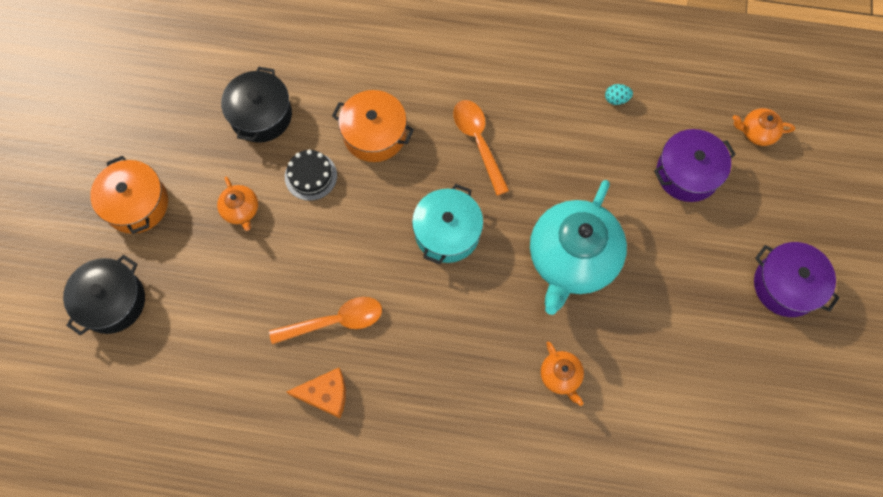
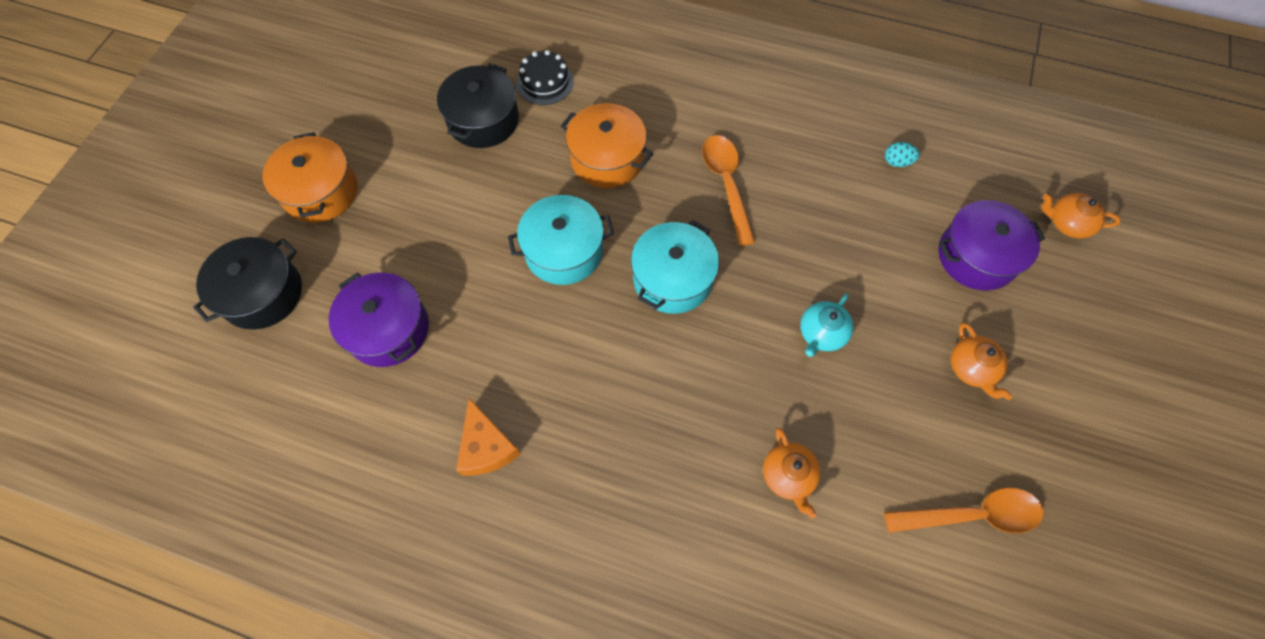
camera: 10 degrees right, 5 degrees down
orange teapot [217,177,258,231] -> orange teapot moved to [951,323,1012,400]
orange spoon [269,297,382,344] -> orange spoon moved to [884,488,1044,533]
black cake [285,149,337,201] -> black cake moved to [516,50,574,105]
orange cheese [286,368,346,418] -> orange cheese turned 60 degrees clockwise [456,398,521,476]
turquoise teapot [530,180,627,315] -> turquoise teapot [800,294,854,357], size x0.44
purple pot [754,242,840,317] -> purple pot moved to [329,272,429,367]
none -> turquoise pot [508,195,614,285]

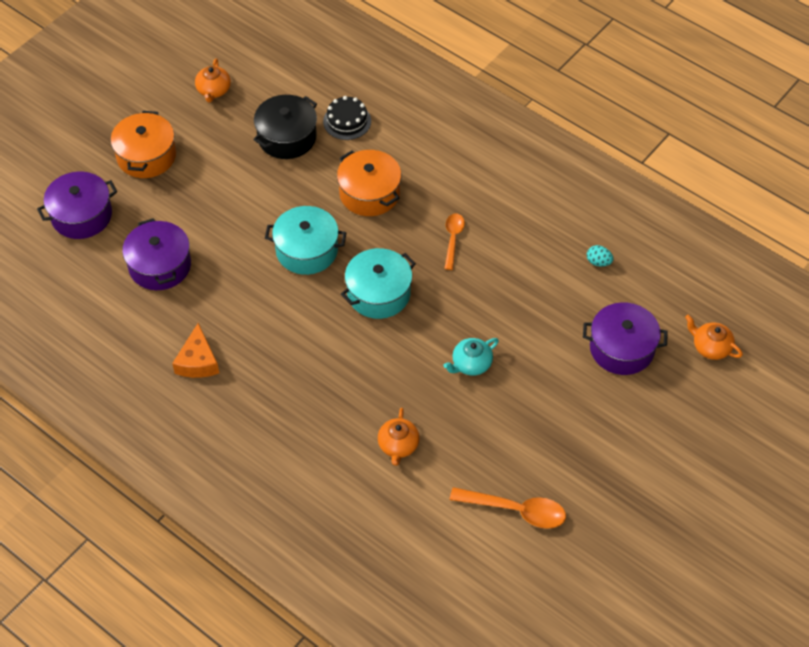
camera: 20 degrees right, 10 degrees down
black pot [193,237,302,329] -> purple pot [37,172,117,239]
orange spoon [702,135,755,246] -> orange spoon [444,213,465,270], size x0.65
orange teapot [951,323,1012,400] -> orange teapot moved to [195,58,231,102]

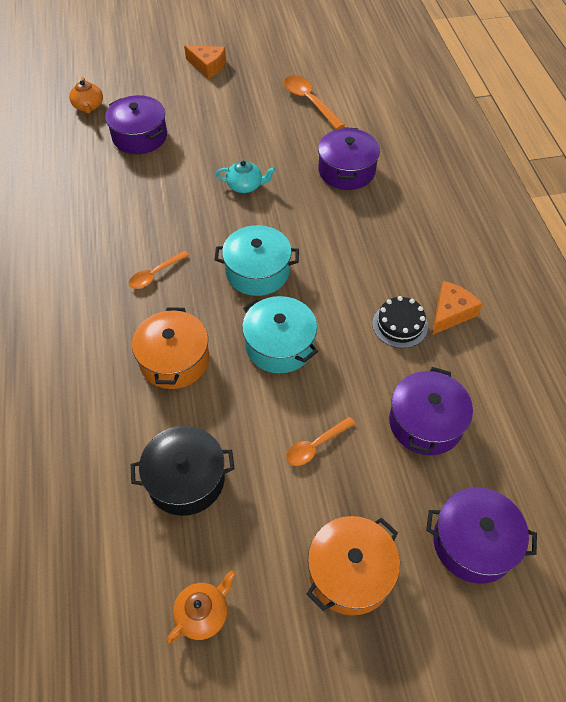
camera: 140 degrees left, 0 degrees up
black cake [323,96,371,140] -> black cake moved to [372,296,428,348]
orange teapot [378,408,420,466] -> purple pot [318,127,380,190]
turquoise egg [587,245,613,267] -> none
none -> orange cheese [184,45,226,79]
none -> orange spoon [286,417,355,466]

